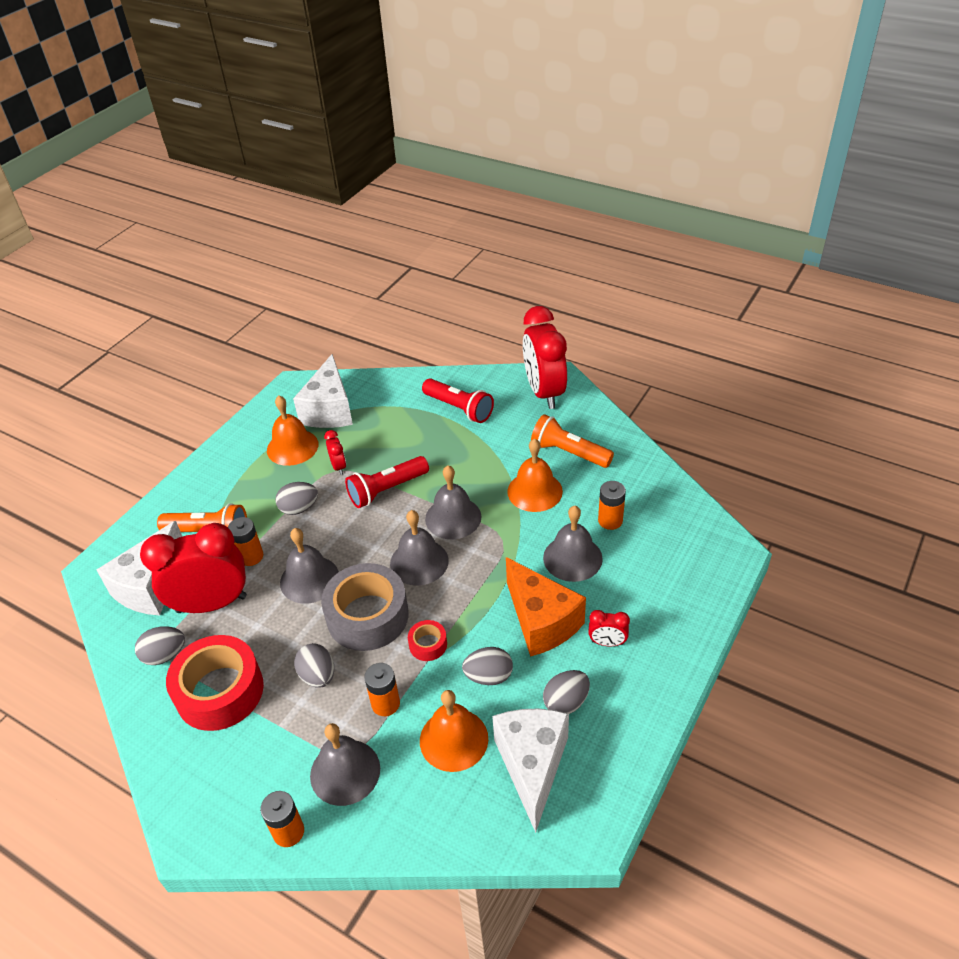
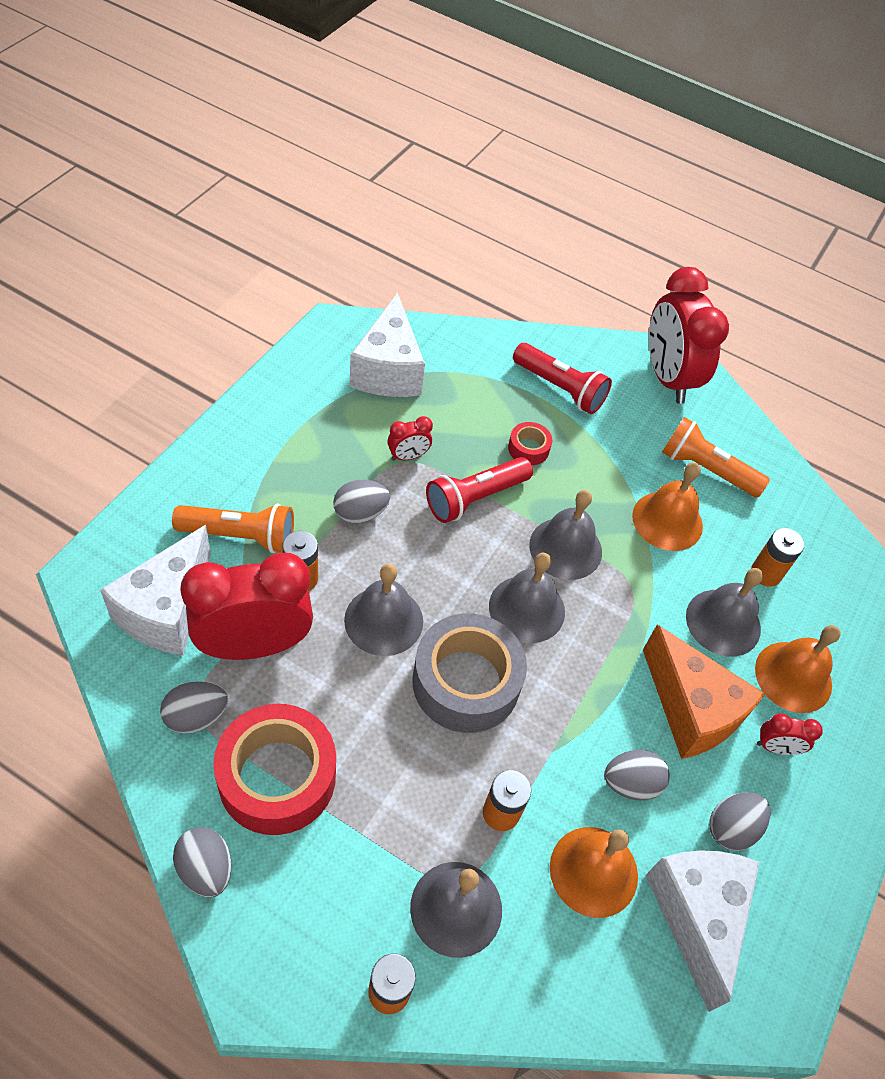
camera: 10 degrees left, 10 degrees up
orange bell [267,396,318,466] -> orange bell moved to [755,625,840,713]
grey egg [294,643,334,688] -> grey egg moved to [173,827,232,897]
red clock [324,430,346,475] -> red clock turned 90 degrees clockwise [387,416,433,461]
red tape [408,620,447,661] -> red tape moved to [508,422,552,465]

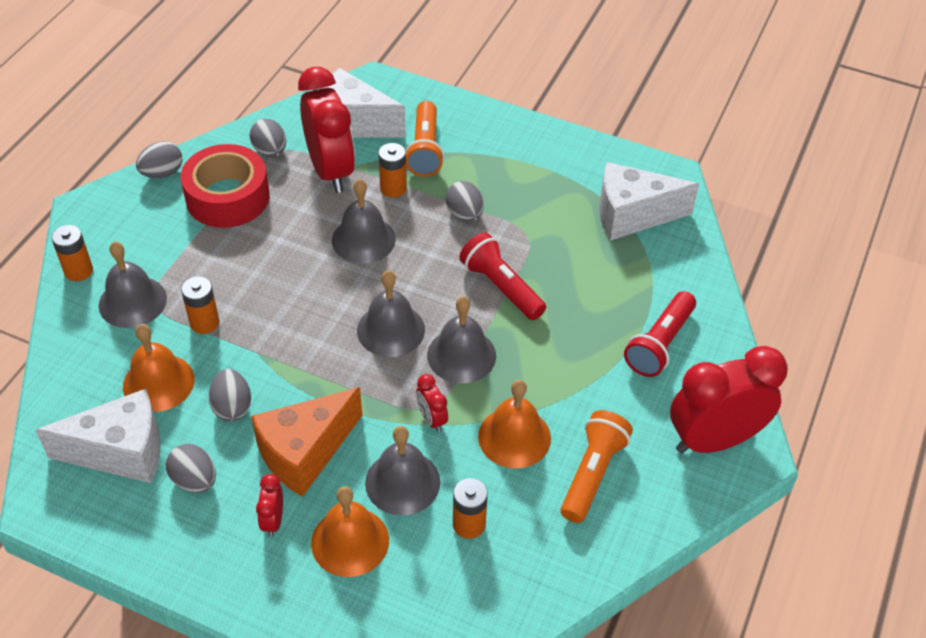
camera: 90 degrees right, 5 degrees down
red clock [387,416,433,461] -> red clock moved to [416,374,448,432]
grey tape [412,614,527,733] -> none
red tape [508,422,552,465] -> none

